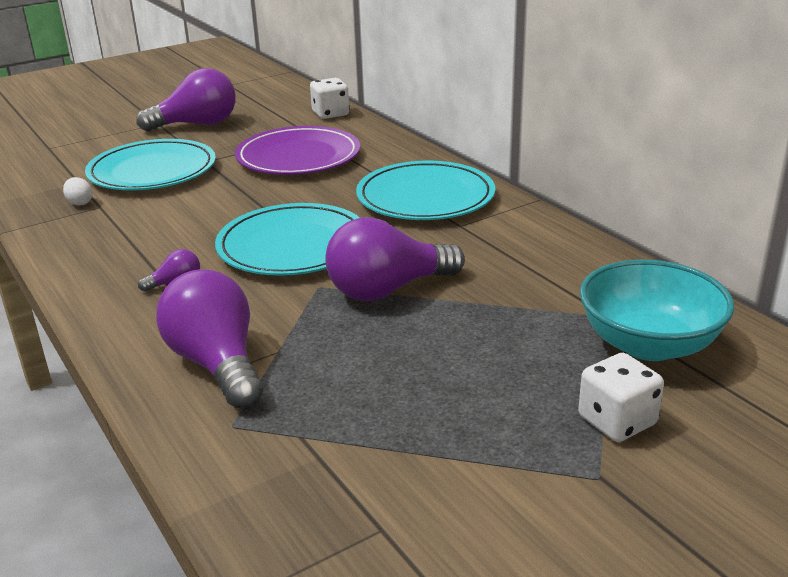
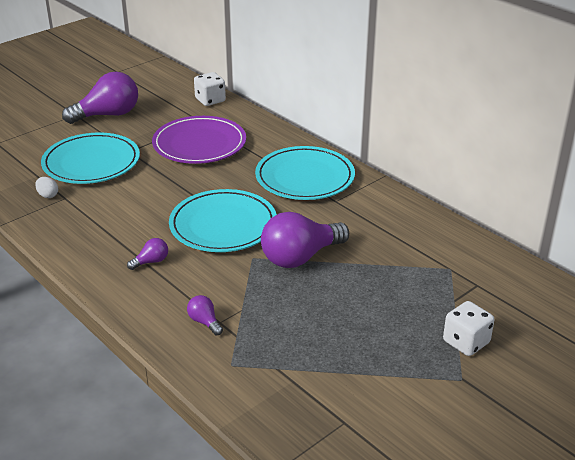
camera: 10 degrees left, 5 degrees up
purple light bulb [156,269,263,408] -> purple light bulb [187,295,223,335], size x0.44
turquoise bowl [580,260,734,361] -> none

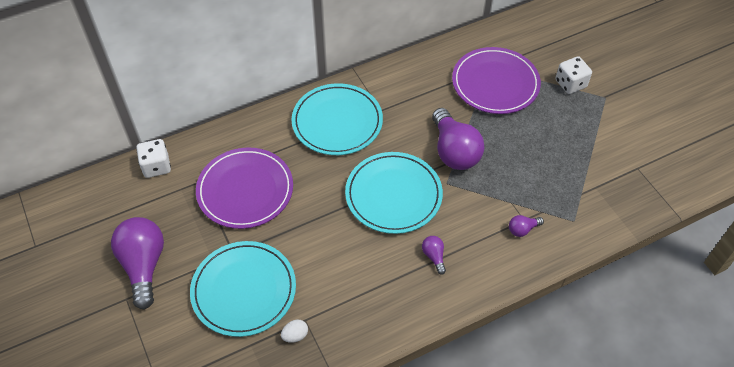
camera: 75 degrees left, 20 degrees up
none -> purple plate [452,47,541,114]

